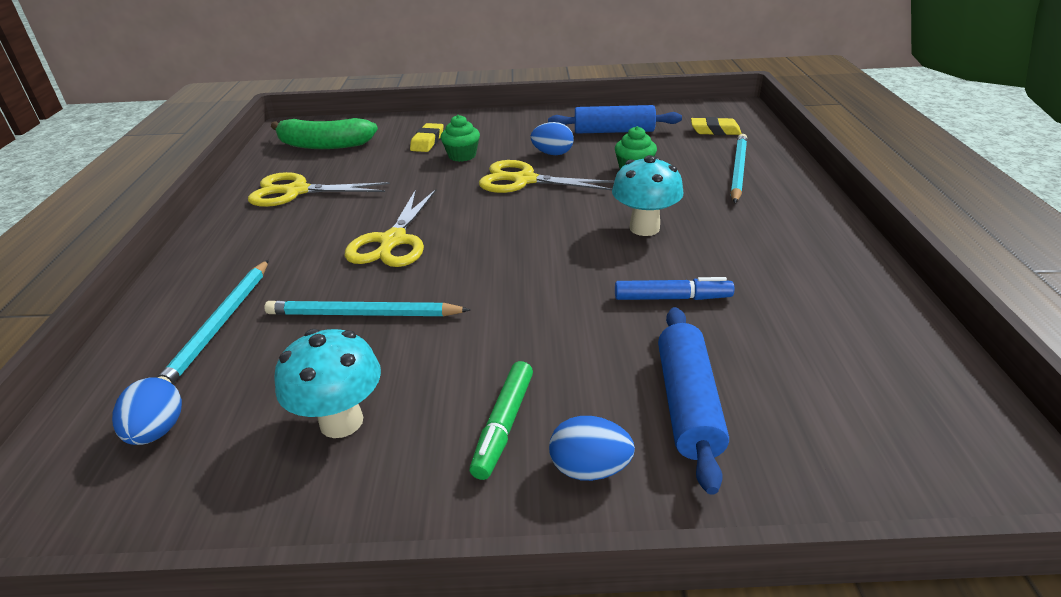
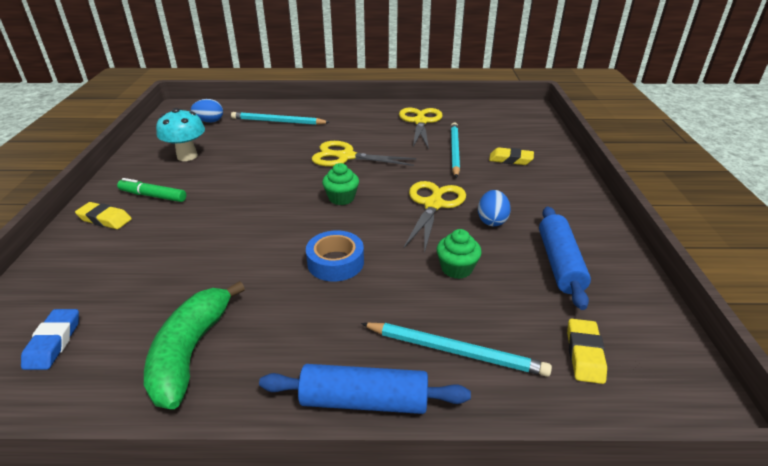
camera: 90 degrees right, 0 degrees up
turquoise pencil [264,300,471,316] -> turquoise pencil moved to [451,122,460,178]
green banana [271,118,378,149] -> green banana moved to [144,281,245,409]
green cupcake [441,115,480,162] -> green cupcake moved to [322,163,359,205]
blue egg [549,416,635,481] -> yellow eraser [75,202,132,229]
turquoise mushroom [612,155,683,236] -> blue tape [306,230,364,281]
blue marker [615,277,734,300] -> none
blue rolling pin [658,307,729,495] -> blue rolling pin moved to [259,364,471,414]
none -> blue eraser [21,309,79,370]

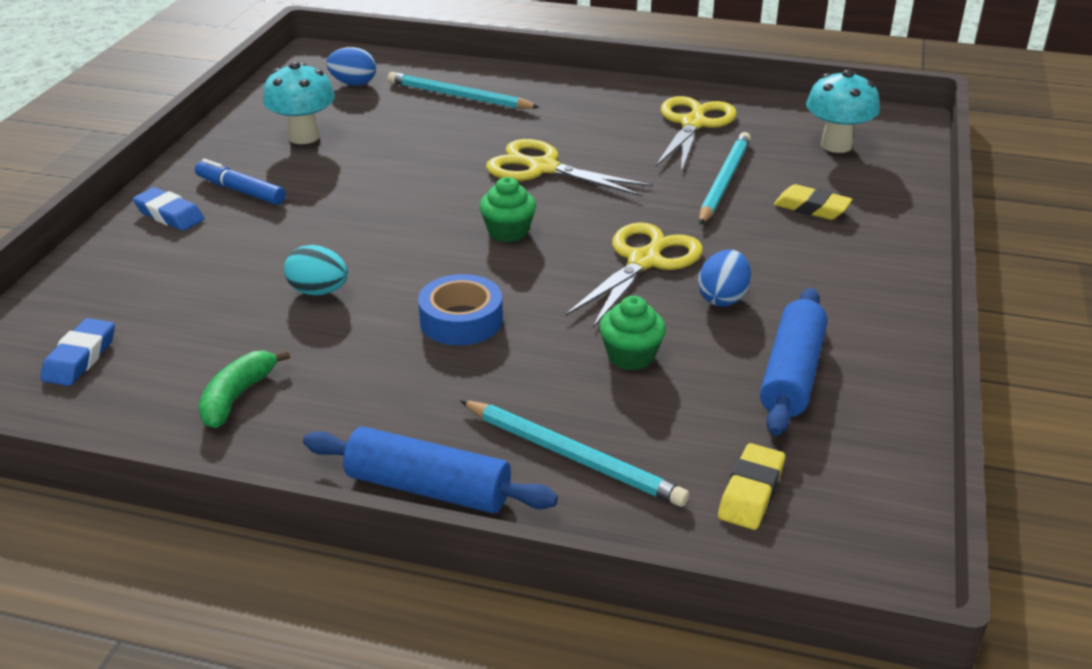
camera: 15 degrees right, 0 degrees up
yellow eraser [75,202,132,229] -> blue eraser [133,187,204,231]
green marker [117,178,186,202] -> blue marker [195,159,286,205]
green banana [144,281,245,409] -> green banana [198,350,290,428], size x0.61
none -> turquoise egg [284,245,348,295]
none -> turquoise mushroom [806,69,880,153]

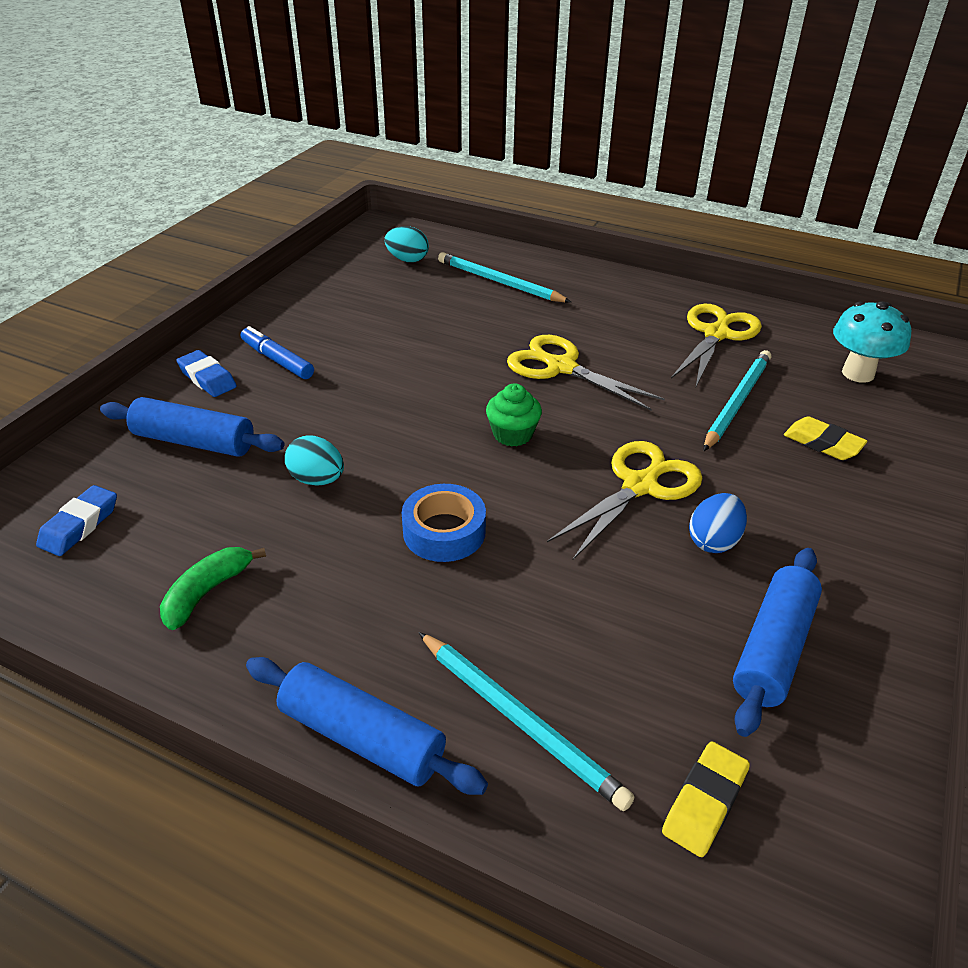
camera: 10 degrees right, 5 degrees up
turquoise mushroom [263,62,335,144] -> none
blue egg [326,47,376,86] -> turquoise egg [384,226,429,262]
green cupcake [599,296,666,370] -> none
none -> blue rolling pin [100,397,284,457]

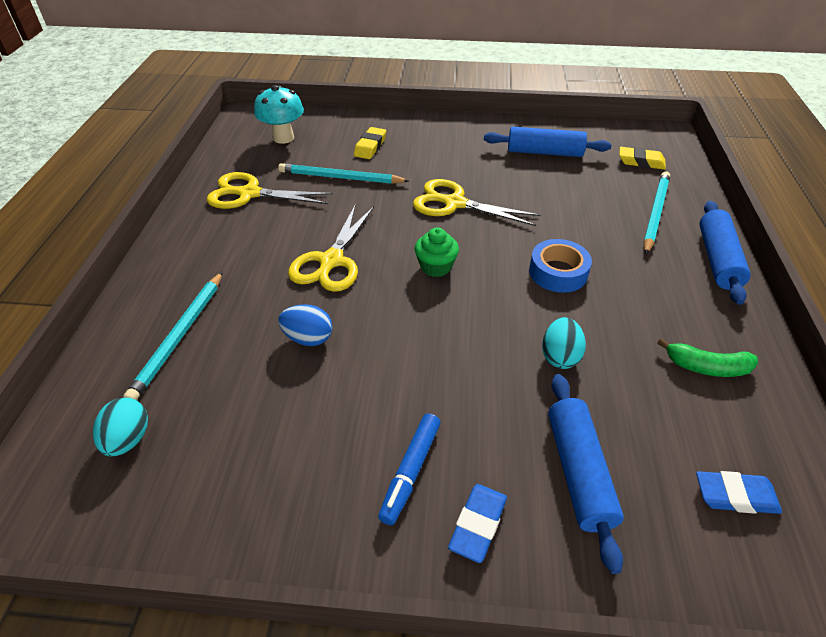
camera: 110 degrees left, 5 degrees up
blue egg [689,493,747,553] -> blue egg moved to [278,304,333,346]

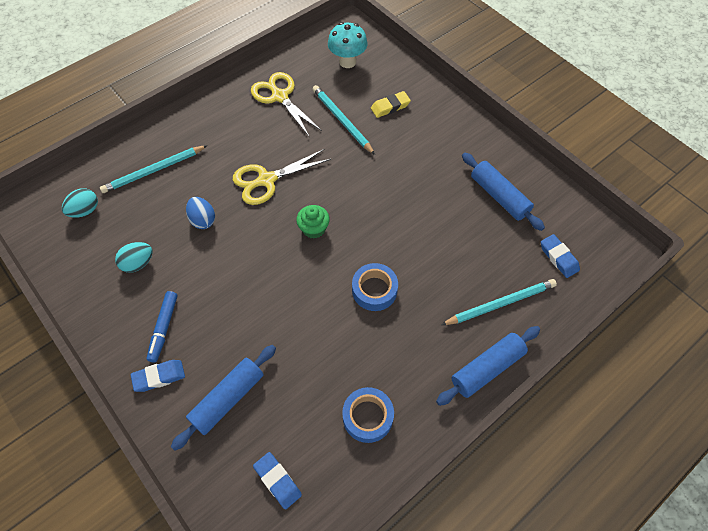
camera: 45 degrees right, 15 degrees up
blue marker [378,413,441,525] -> blue marker turned 60 degrees counterclockwise [146,291,177,362]
yellow scissors [413,179,541,226] -> none
turquoise egg [542,317,586,369] -> turquoise egg moved to [115,242,152,273]
yellow eraser [619,147,666,170] -> blue eraser [541,234,580,278]
green banana [657,338,758,377] -> blue tape [342,387,394,443]

